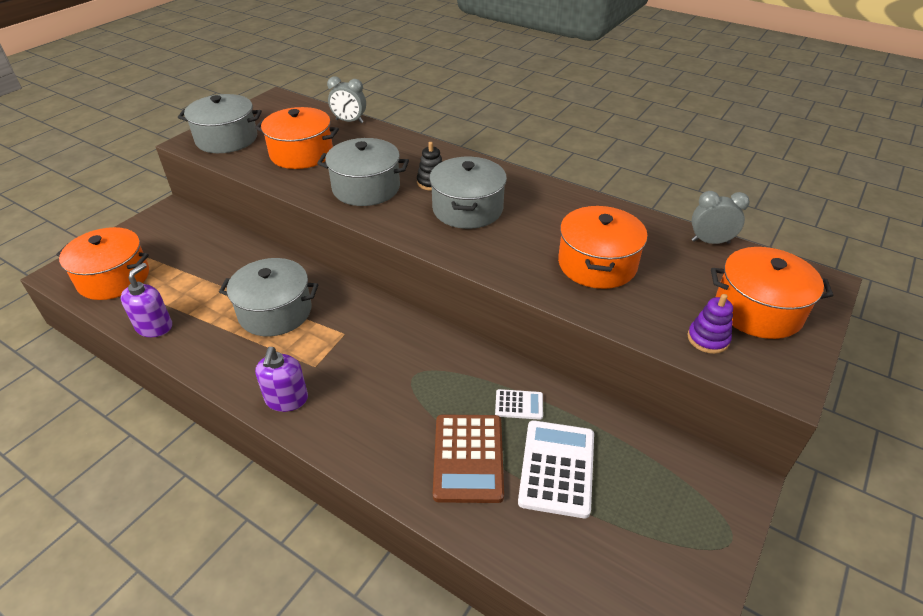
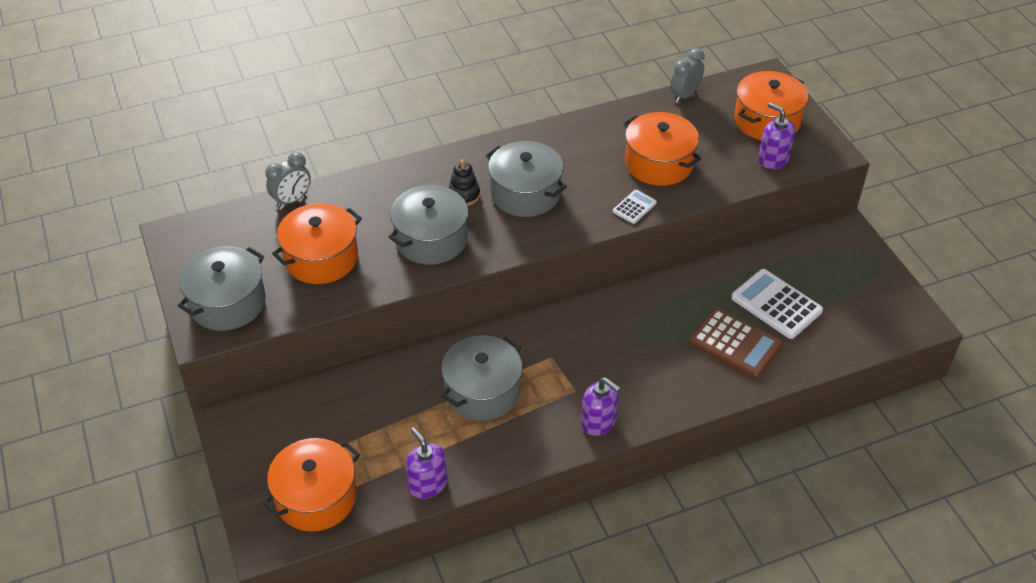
camera: 55 degrees left, 5 degrees up
white calculator [495,389,543,420] -> white calculator moved to [613,190,657,224]
purple stacking toy [687,294,733,354] -> purple soap dispenser [758,102,795,169]

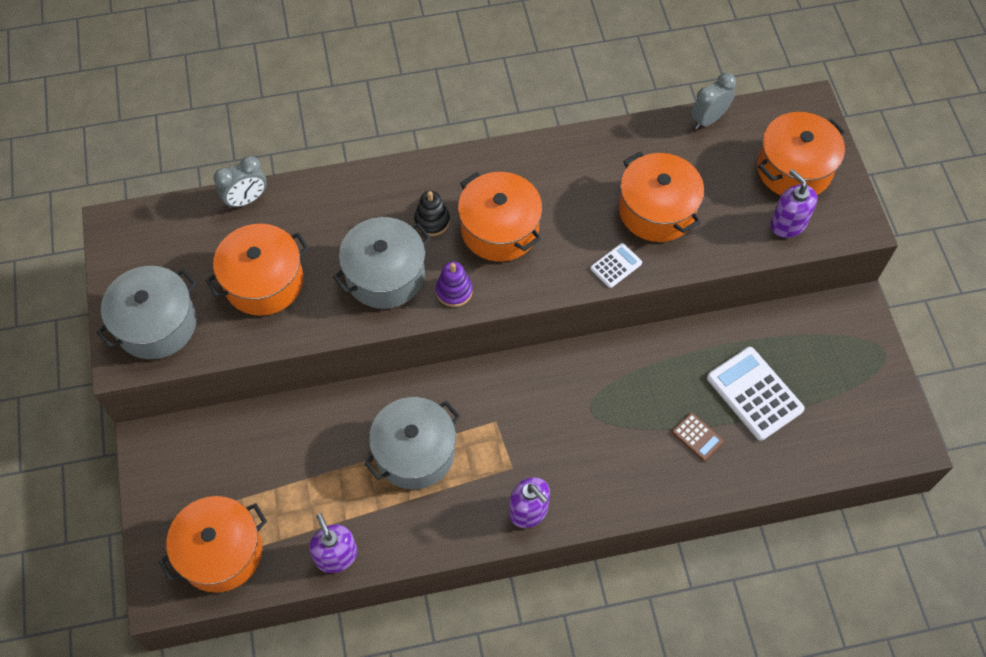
camera: 10 degrees right, 15 degrees up
grey pot [486,141,567,217] -> orange pot [458,172,542,262]
brown calculator [689,308,783,379] -> brown calculator [672,412,724,462], size x0.52
none -> purple stacking toy [436,262,473,307]

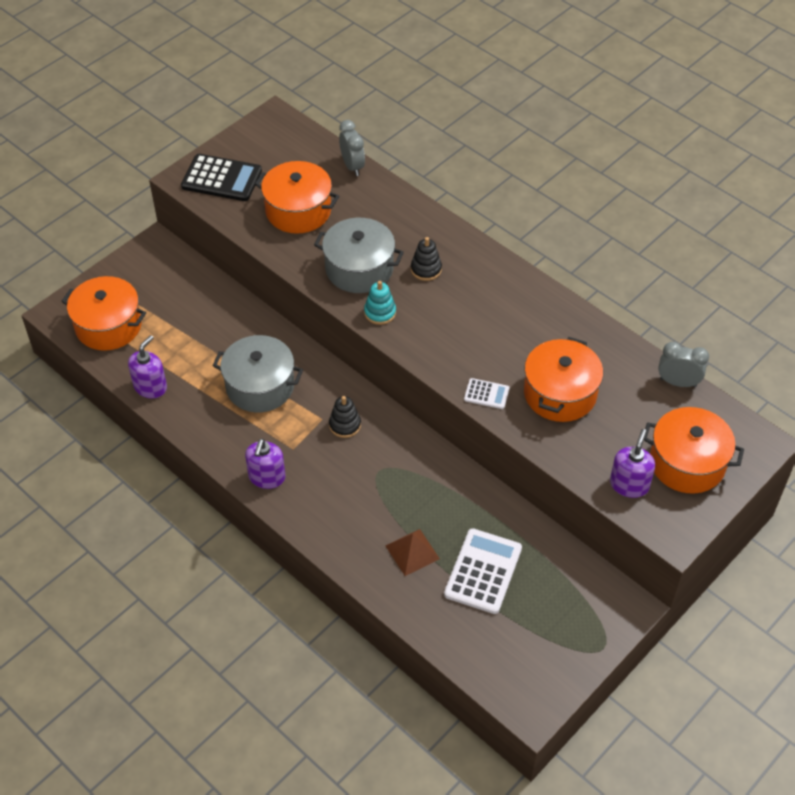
camera: 55 degrees right, 10 degrees down
grey pot [96,266,197,359] -> black calculator [181,154,262,201]
grey clock [214,156,267,209] -> grey clock turned 135 degrees counterclockwise [339,120,365,176]
purple stacking toy [436,262,473,307] -> turquoise stacking toy [364,281,396,325]
orange pot [458,172,542,262] -> none
brown calculator [672,412,724,462] -> brown pyramid [385,529,440,576]
none -> black stacking toy [329,396,361,438]

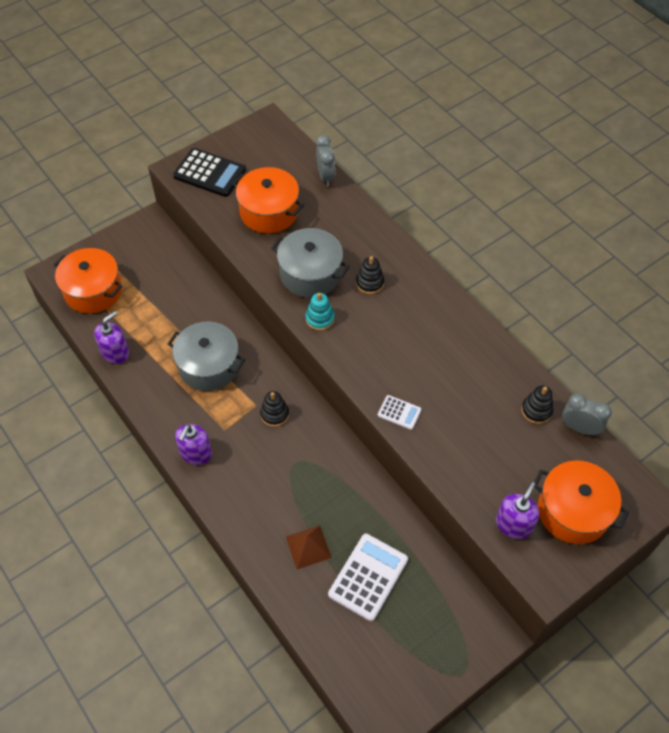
camera: 10 degrees right, 5 degrees up
orange pot [524,337,603,422] -> none
none -> black stacking toy [521,386,553,424]

